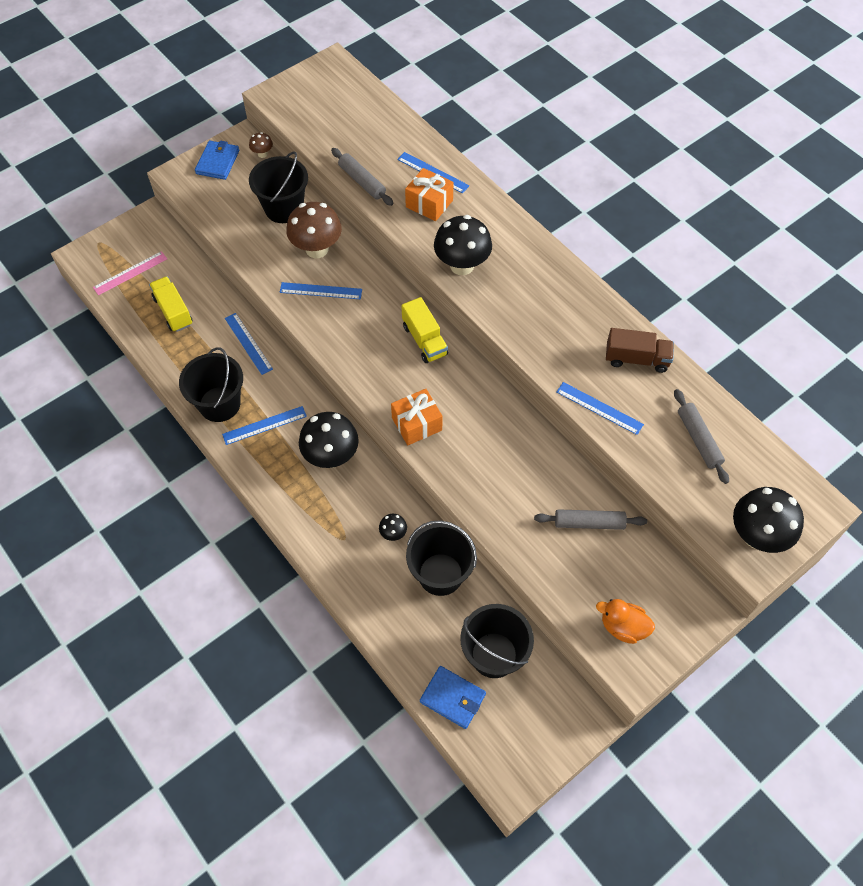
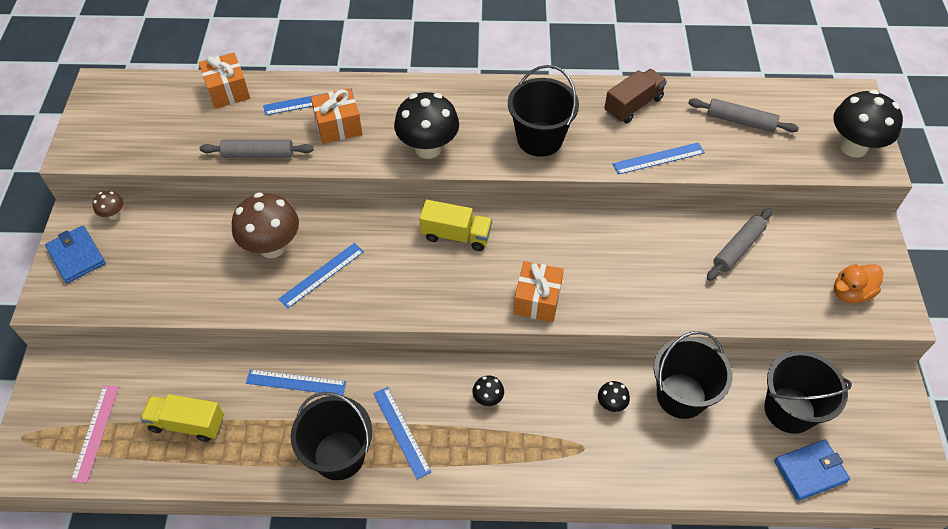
camera: 50 degrees left, 5 degrees down
blue ruler [222,406,307,445] -> blue ruler turned 45 degrees counterclockwise [373,387,432,479]
black bucket [249,152,308,223] -> black bucket moved to [508,65,579,157]
black mushroom [299,412,359,468] -> black mushroom [472,375,504,406], size x0.46
none -> orange gift [199,53,250,109]

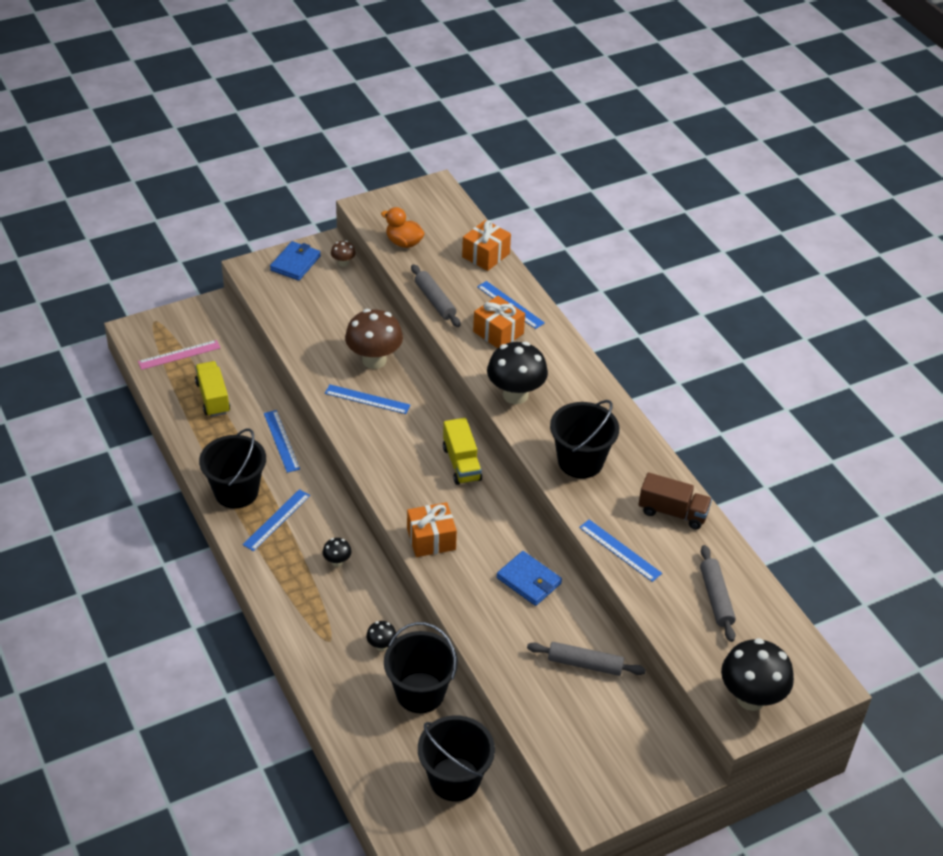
camera: 60 degrees right, 10 degrees down
blue wallet [774,440,850,501] -> blue wallet moved to [497,551,562,606]
orange duck [834,264,884,303] -> orange duck moved to [381,207,425,248]

